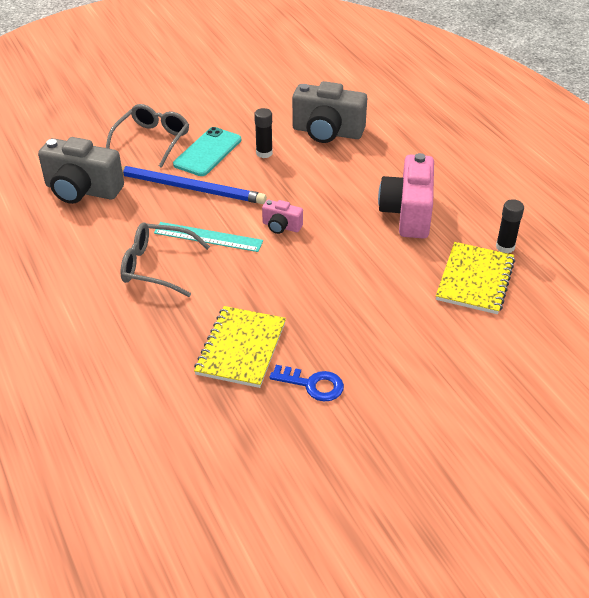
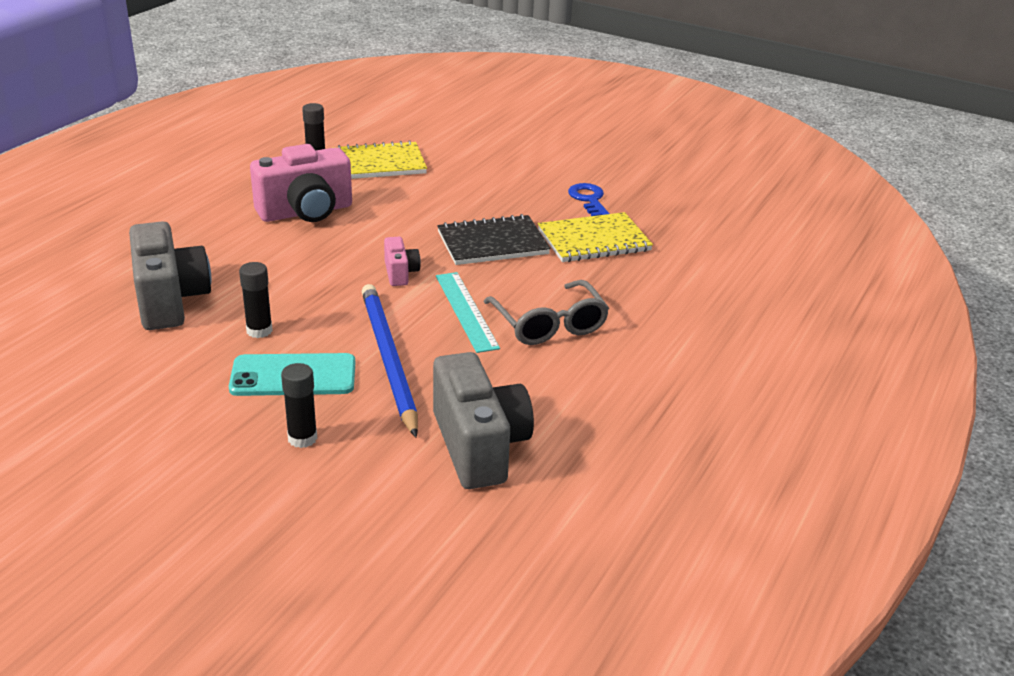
camera: 125 degrees left, 10 degrees down
grey glasses [106,104,189,168] -> black glue stick [281,363,317,448]
none -> black notebook [437,214,551,265]

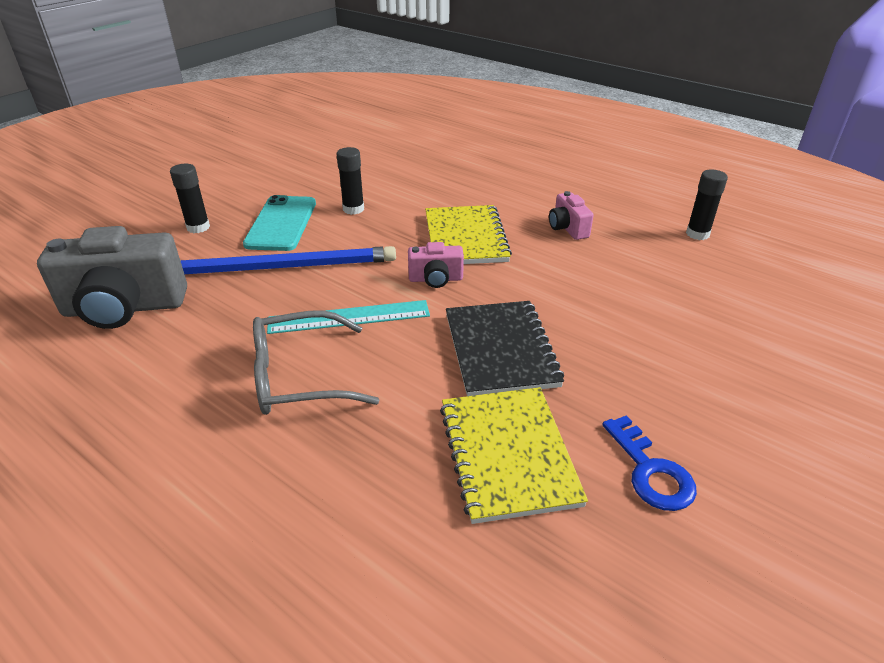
camera: 100 degrees right, 5 degrees up
grey camera [129,221,211,330] -> none
pink camera [250,144,352,222] -> pink camera [549,191,594,240], size x0.49
yellow notebook [332,140,427,179] -> yellow notebook moved to [425,205,512,264]
blue key [568,183,609,216] -> blue key turned 75 degrees clockwise [602,415,697,511]

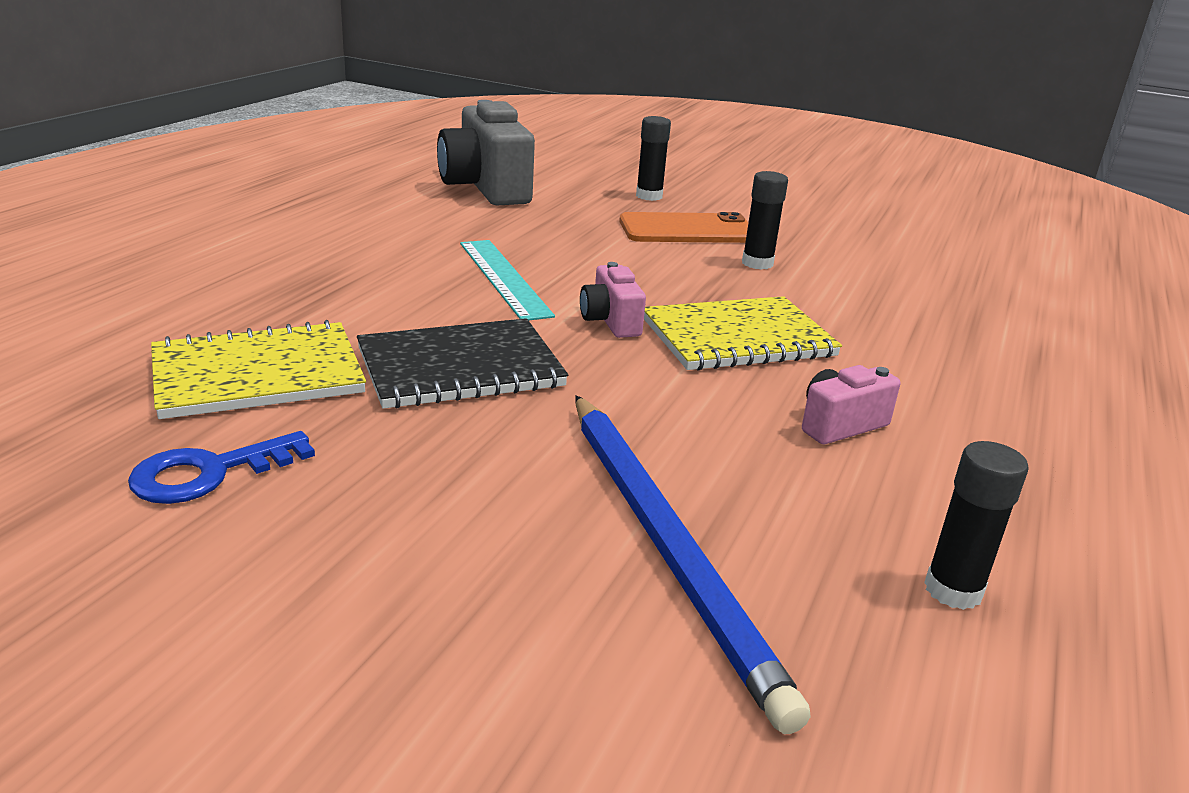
camera: 75 degrees right, 10 degrees down
blue pencil [180,246,396,274] -> blue pencil moved to [575,395,810,734]
turquoise phone [243,195,316,251] -> orange phone [619,212,748,243]
grey glasses [253,310,379,415] -> none

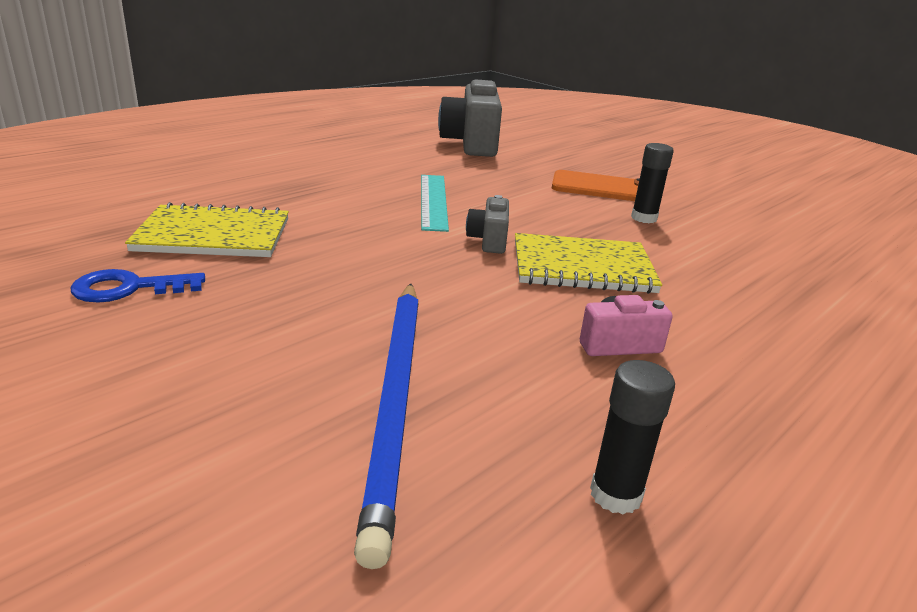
camera: 20 degrees right, 0 degrees up
black notebook [357,318,568,409] -> none
pink camera [580,262,646,338] -> grey camera [466,195,509,254]
black glue stick [636,116,671,201] -> none

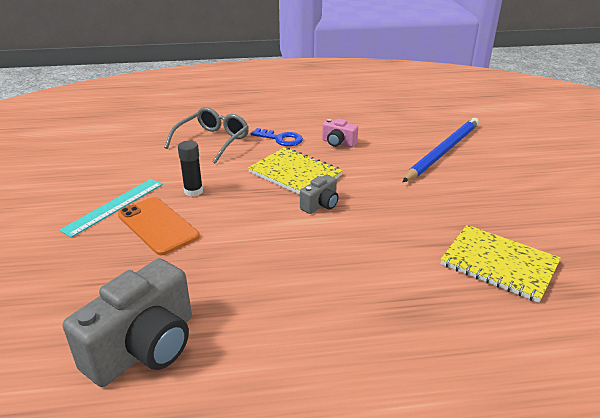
camera: 140 degrees left, 5 degrees up
blue key [71,269,205,303] -> blue key moved to [251,128,303,146]
turquoise ruler [421,175,449,232] -> turquoise ruler moved to [59,179,163,238]
black glue stick [590,360,675,514] -> none
none -> grey glasses [165,107,249,164]

